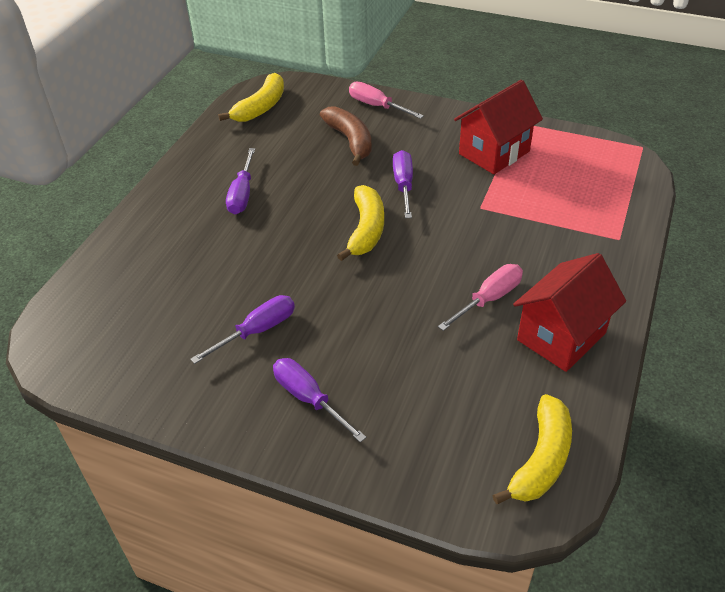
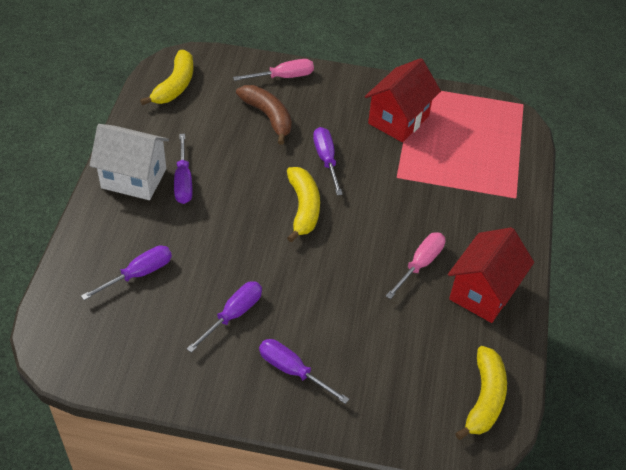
camera: 15 degrees left, 5 degrees up
pink screwdriver [349,81,424,119] -> pink screwdriver turned 135 degrees clockwise [233,59,314,81]
none -> purple screwdriver [81,245,172,300]
none -> white house [90,124,169,200]

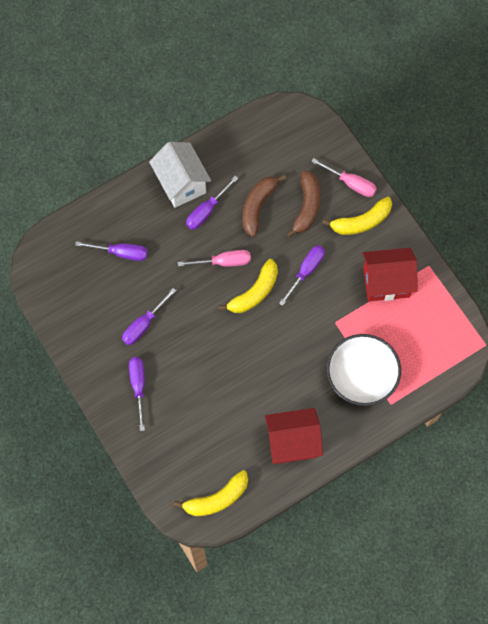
camera: 50 degrees right, 20 degrees up
yellow banana [140,50,194,106] -> yellow banana moved to [322,197,392,235]
purple screwdriver [187,281,262,353] -> purple screwdriver turned 135 degrees clockwise [122,288,176,345]
pink screwdriver [386,232,445,299] -> pink screwdriver moved to [178,250,251,267]
none -> brown banana [242,174,286,237]
none -> white bowl [326,334,401,406]

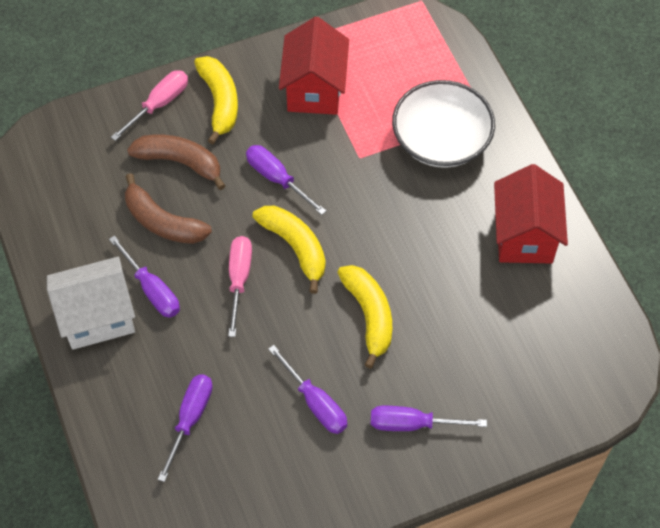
camera: 80 degrees left, 10 degrees down
yellow banana [174,470,248,516] -> yellow banana moved to [337,265,392,369]

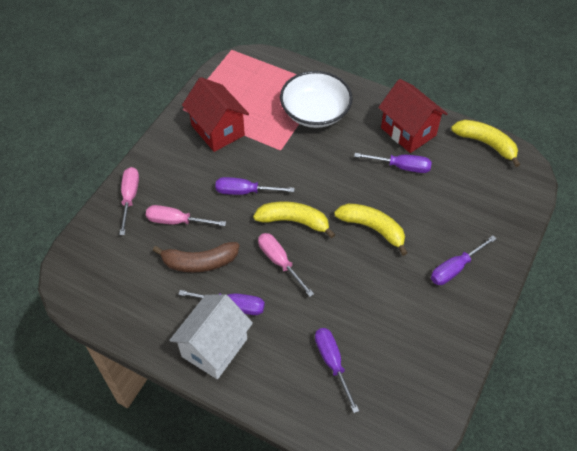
camera: 40 degrees left, 5 degrees down
brown banana [127,135,225,190] -> pink screwdriver [146,205,226,226]
yellow banana [194,56,238,144] -> yellow banana moved to [451,120,520,167]
purple screwdriver [268,345,347,434] -> purple screwdriver moved to [354,153,432,173]

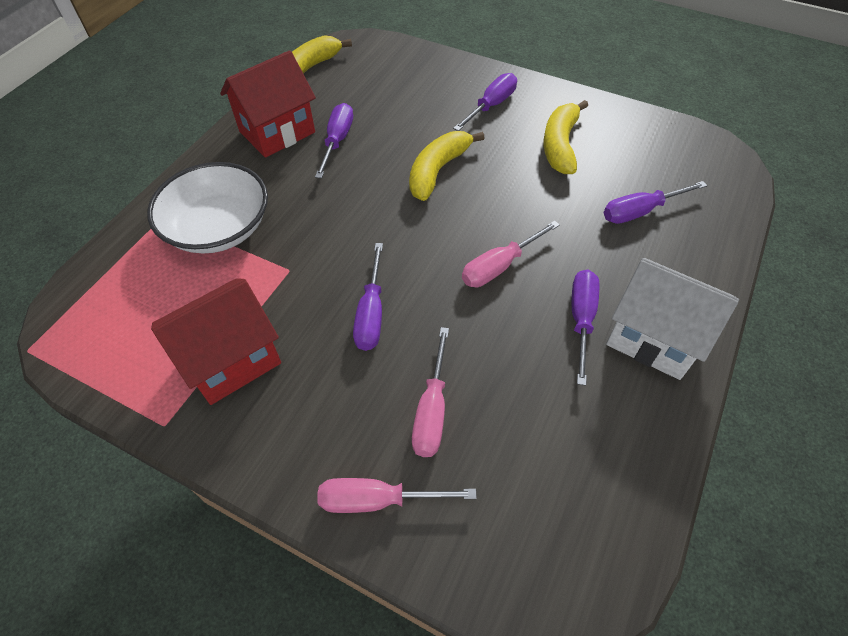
camera: 90 degrees left, 0 degrees up
brown banana [153,242,239,272] -> none
yellow banana [253,201,335,238] -> yellow banana moved to [544,100,588,174]
purple screwdriver [431,236,497,285] -> purple screwdriver turned 105 degrees counterclockwise [453,73,517,131]

